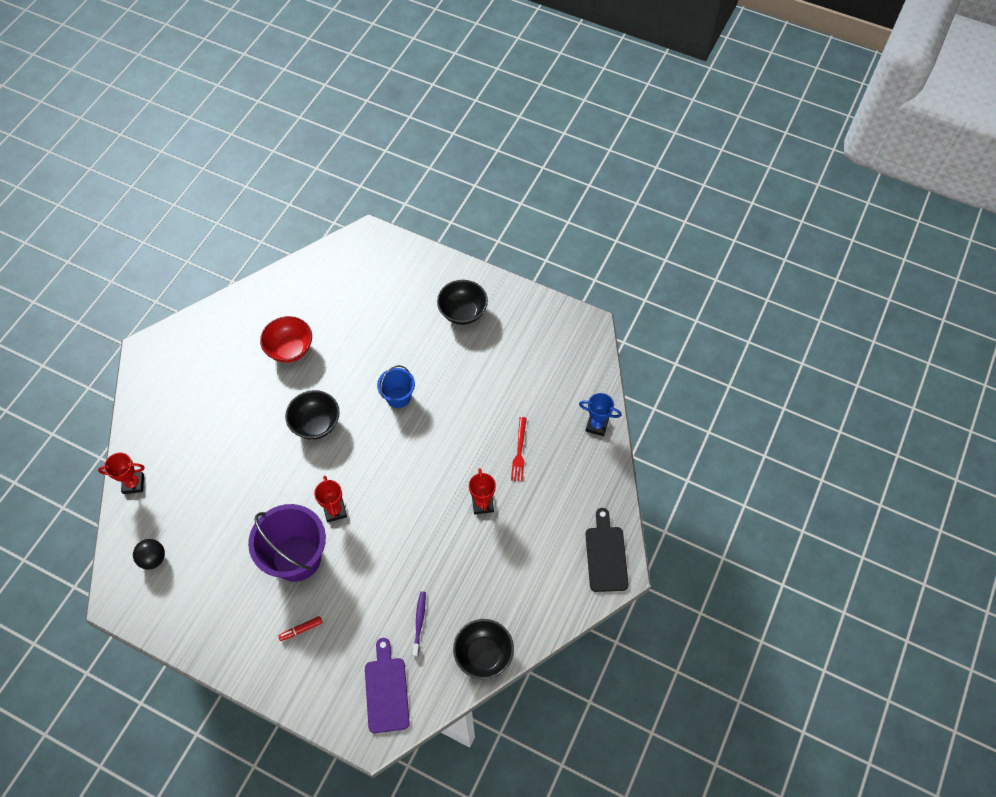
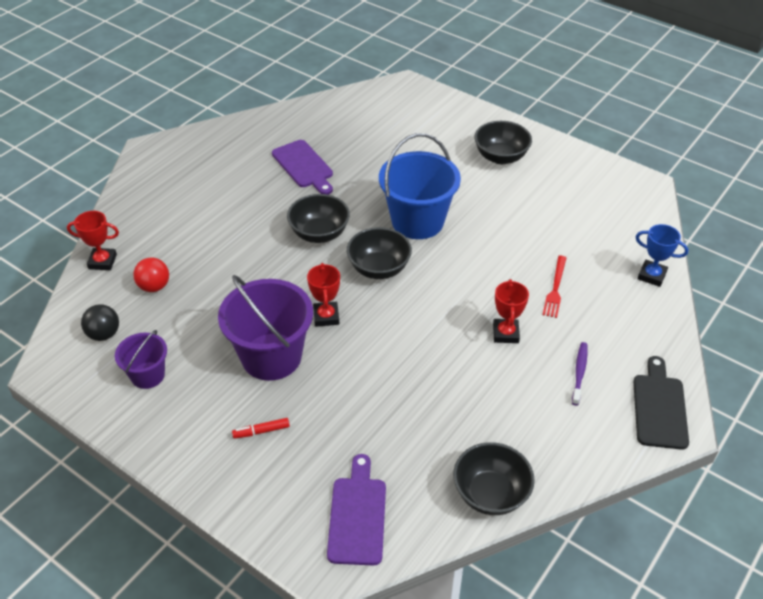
camera: 10 degrees right, 15 degrees down
red bowl [260,316,312,363] -> purple cutting board [272,140,333,195]
blue bucket [377,365,415,408] -> blue bucket [379,133,461,239], size x1.83
purple toothbrush [412,591,426,657] -> purple toothbrush moved to [572,342,588,405]
none -> purple bucket [115,330,167,389]
none -> red ball [133,258,169,292]
none -> black bowl [347,227,412,279]

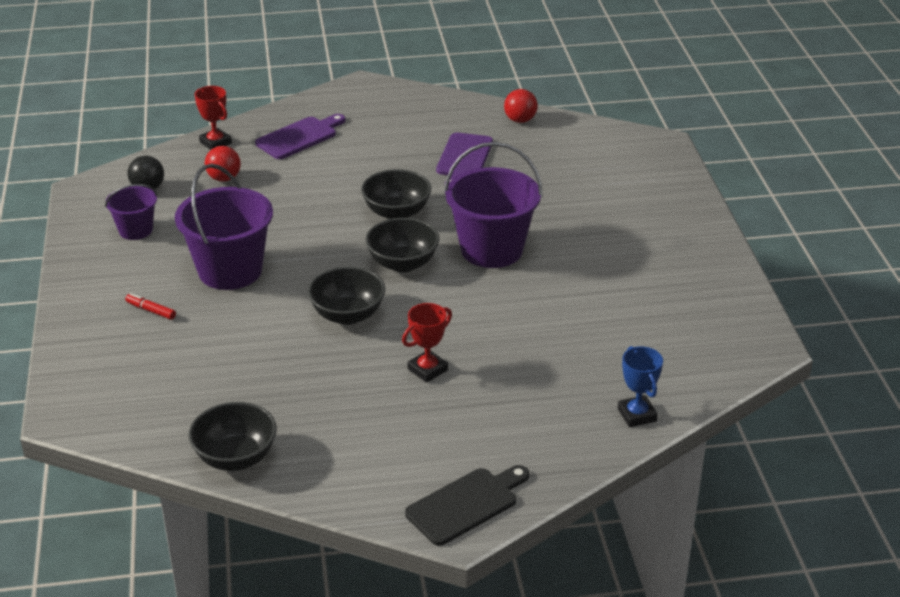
camera: 45 degrees right, 10 degrees down
red trophy [307,263,340,327] -> none
purple cutting board [327,454,386,566] -> purple cutting board moved to [255,114,346,159]
blue bucket [379,133,461,239] -> purple bucket [444,142,543,268]
black bowl [474,121,532,164] -> black bowl moved to [308,267,385,325]
red fork [543,256,567,318] -> none
purple toothbrush [572,342,588,405] -> none
none -> red ball [504,89,538,123]

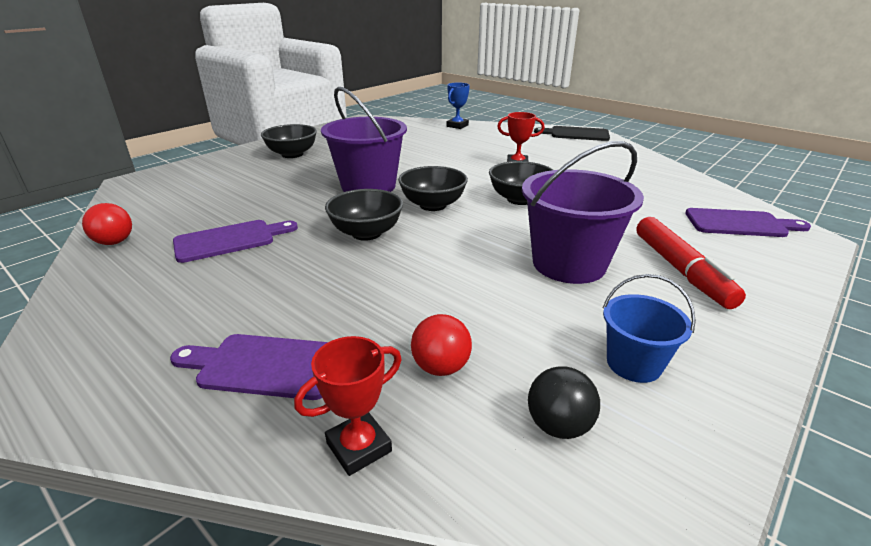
camera: 130 degrees left, 5 degrees down
purple bucket [105,184,157,240] -> blue bucket [603,274,696,383]
red marker [125,293,176,320] -> red marker [636,217,746,309], size x2.24
black bowl [189,402,277,471] -> black bowl moved to [261,124,317,158]
red trophy [195,86,232,150] -> red trophy turned 45 degrees clockwise [294,336,402,476]
none -> purple cutting board [685,208,811,237]

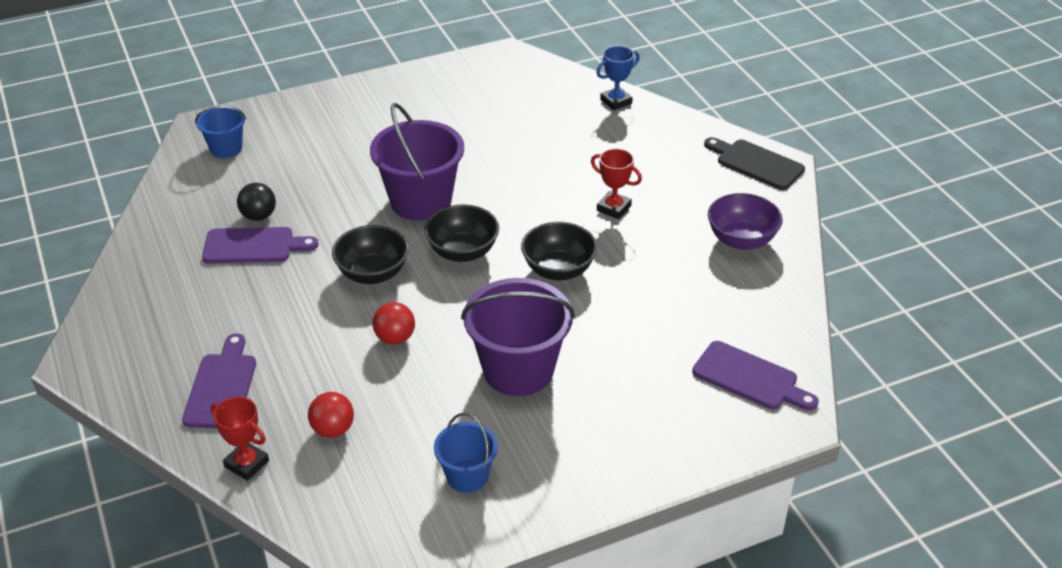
camera: 25 degrees right, 10 degrees up
red ball [82,203,132,245] -> red ball moved to [373,302,415,345]
purple cutting board [170,334,328,400] -> purple cutting board turned 60 degrees clockwise [182,333,256,428]
black bowl [261,124,317,158] -> none
red trophy [294,336,402,476] -> red trophy turned 45 degrees clockwise [211,397,269,481]
black ball [528,366,600,439] -> black ball moved to [237,183,276,221]
red marker [636,217,746,309] -> none
none -> blue bucket [195,106,246,158]
none -> purple bowl [708,193,783,250]

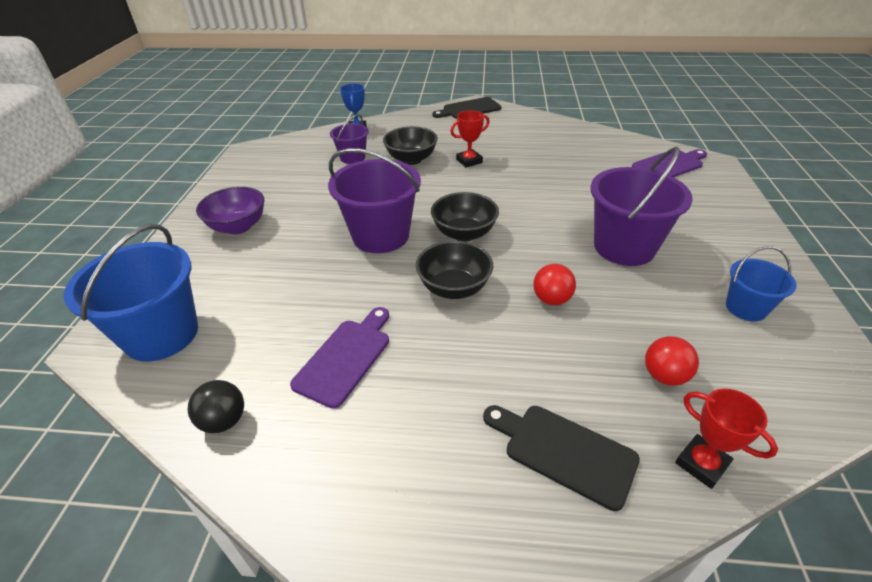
camera: 60 degrees left, 0 degrees up
purple cutting board [182,333,256,428] -> black cutting board [483,405,640,511]
blue bucket [195,106,246,158] -> blue bucket [64,224,198,362], size x1.83
red trophy [211,397,269,481] -> red trophy turned 75 degrees clockwise [675,389,778,489]
black ball [237,183,276,221] -> black ball moved to [188,380,244,433]
black bowl [521,222,597,280] -> black bowl moved to [383,126,438,165]
purple bowl [708,193,783,250] -> purple bowl moved to [196,187,264,234]
none -> purple bucket [330,114,369,164]

